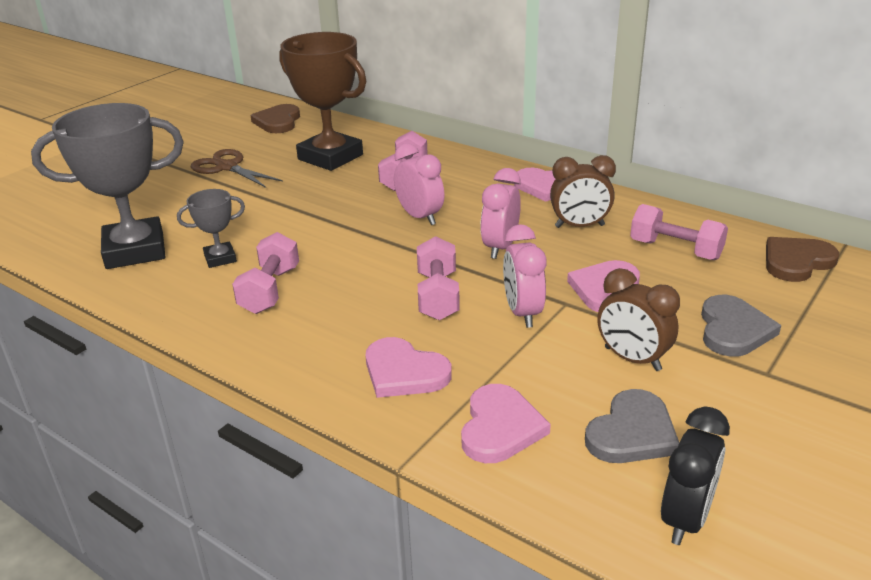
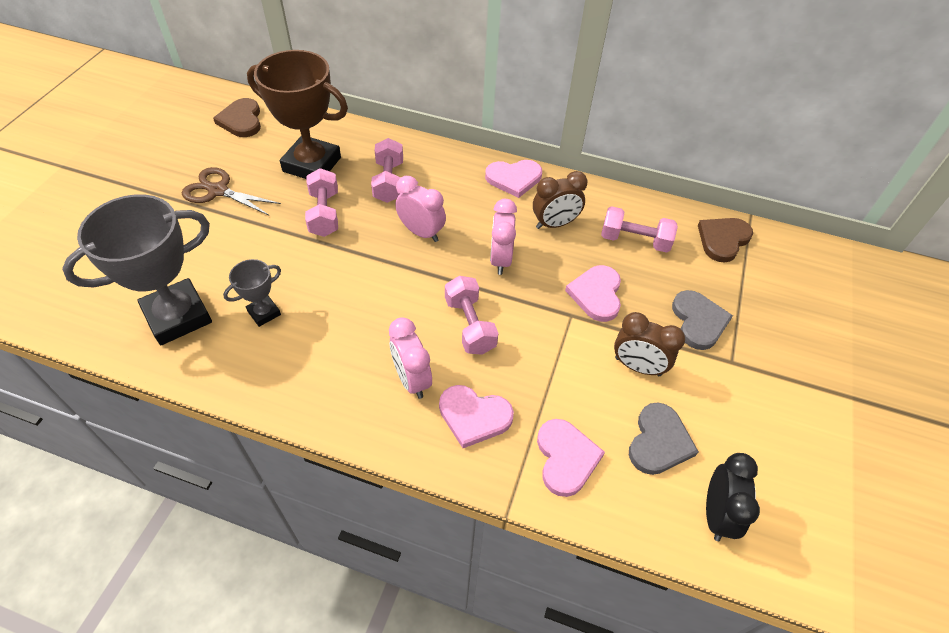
camera: 20 degrees left, 20 degrees up
pink dumbbell [232,232,299,314] -> pink dumbbell moved to [305,168,338,237]
pink clock [503,224,546,328] -> pink clock moved to [389,317,432,399]

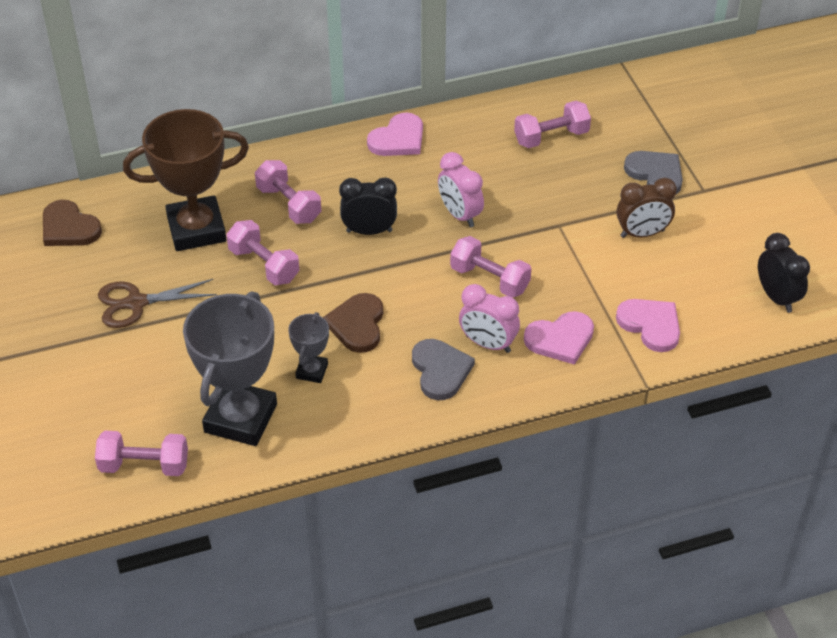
camera: 35 degrees left, 5 degrees down
pink clock [395,176,446,242] -> black clock [339,178,397,235]
brown clock [533,171,588,229] -> none
pink heart [565,265,621,322] -> none
grey heart [629,402,699,475] -> grey heart moved to [412,339,475,400]
brown heart [698,218,753,263] -> brown heart moved to [323,293,383,353]
none -> pink dumbbell [95,431,188,476]

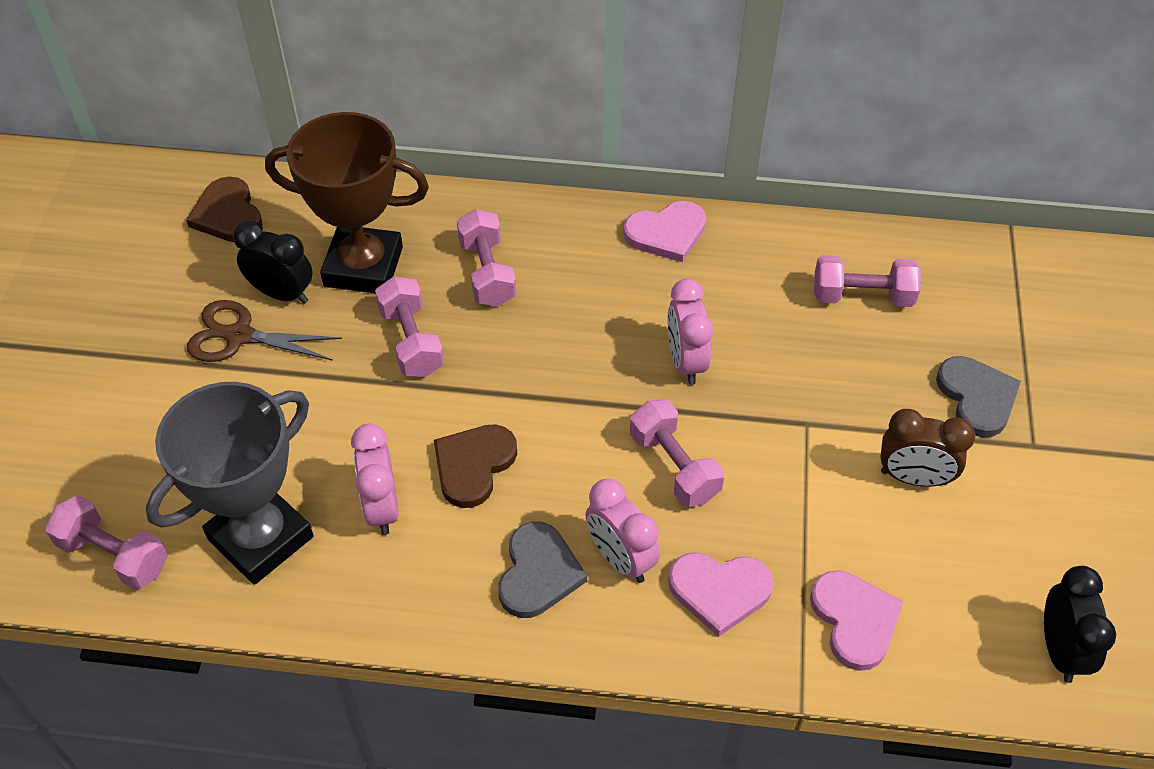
camera: 25 degrees right, 5 degrees up
grey trophy [288,312,329,383] -> pink clock [351,423,399,535]
black clock [339,178,397,235] -> black clock moved to [233,221,313,304]

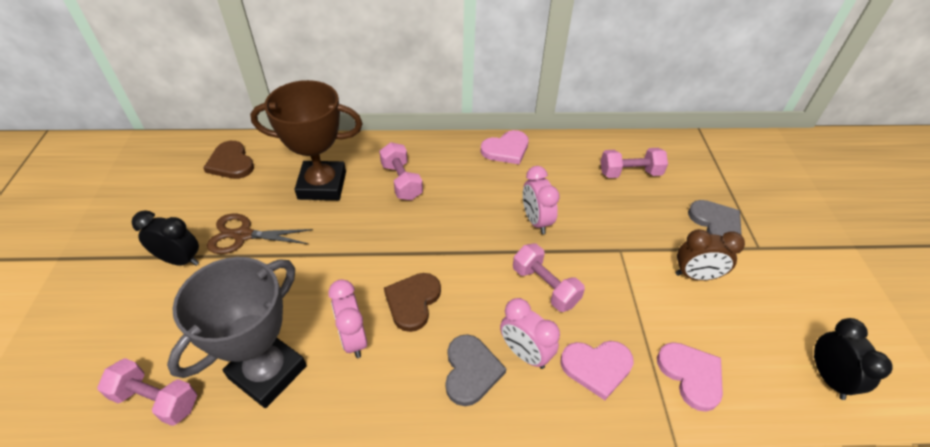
camera: 10 degrees left, 5 degrees down
black clock [233,221,313,304] -> black clock moved to [132,211,199,266]
pink dumbbell [375,276,444,377] -> none

